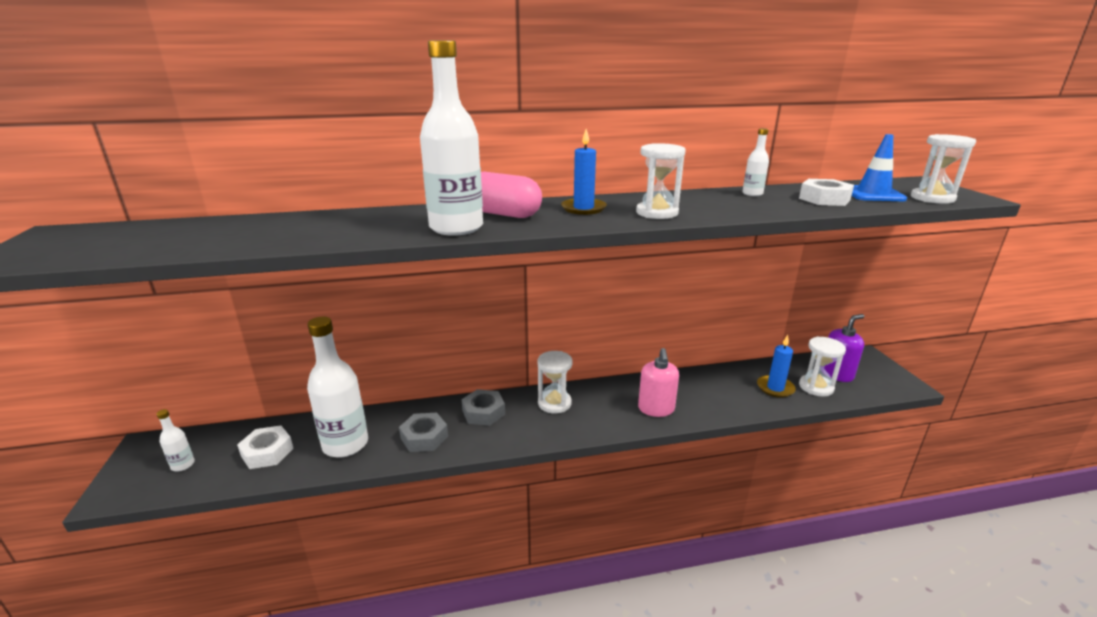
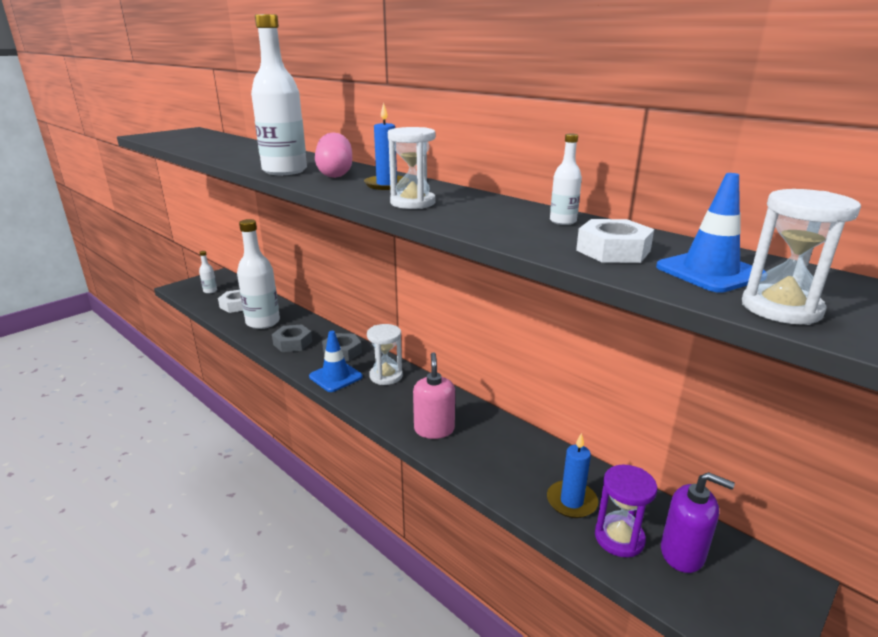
camera: 55 degrees right, 0 degrees up
pink soap dispenser [638,348,679,417] -> pink soap dispenser turned 120 degrees clockwise [413,352,455,439]
white hourglass [799,336,846,397] -> purple hourglass [595,465,657,557]
none -> blue traffic cone [309,331,363,392]

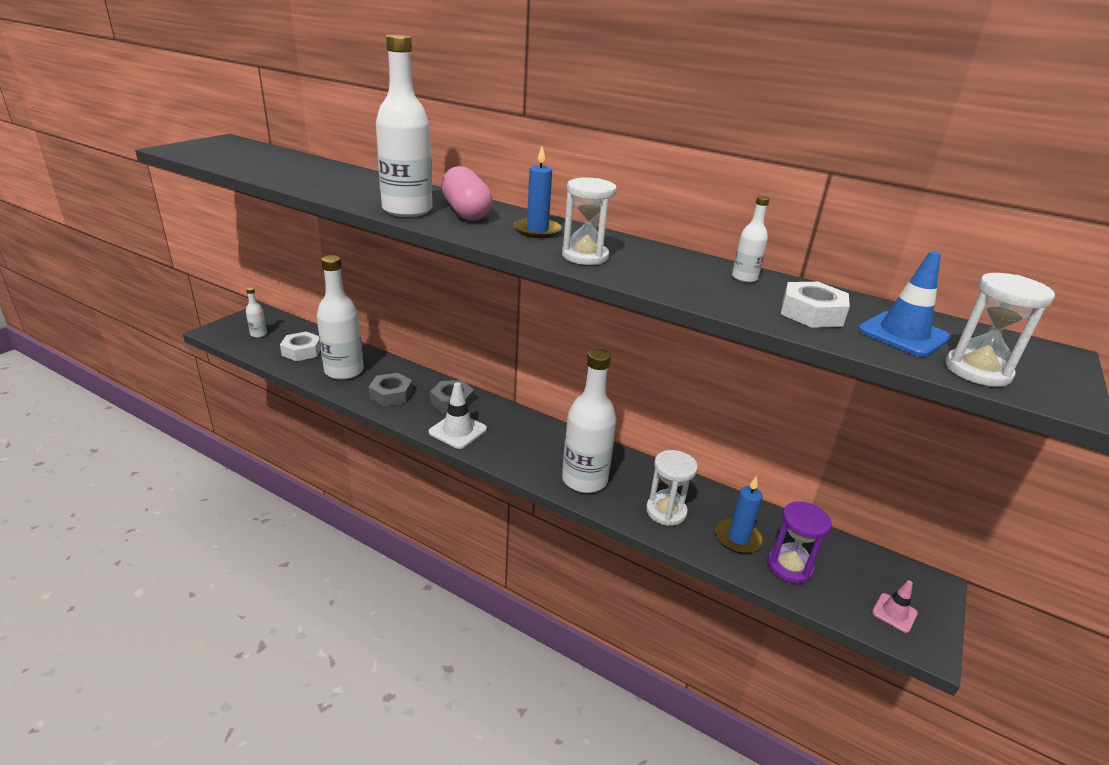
camera: 15 degrees left, 5 degrees up
blue traffic cone [309,331,363,392] -> white traffic cone [429,383,487,449]
white hourglass [367,324,403,385] -> white hourglass moved to [646,450,698,526]
pink soap dispenser [413,352,455,439] -> white bottle [562,349,617,493]
purple soap dispenser [661,472,735,573] -> none
none -> pink traffic cone [872,581,918,633]

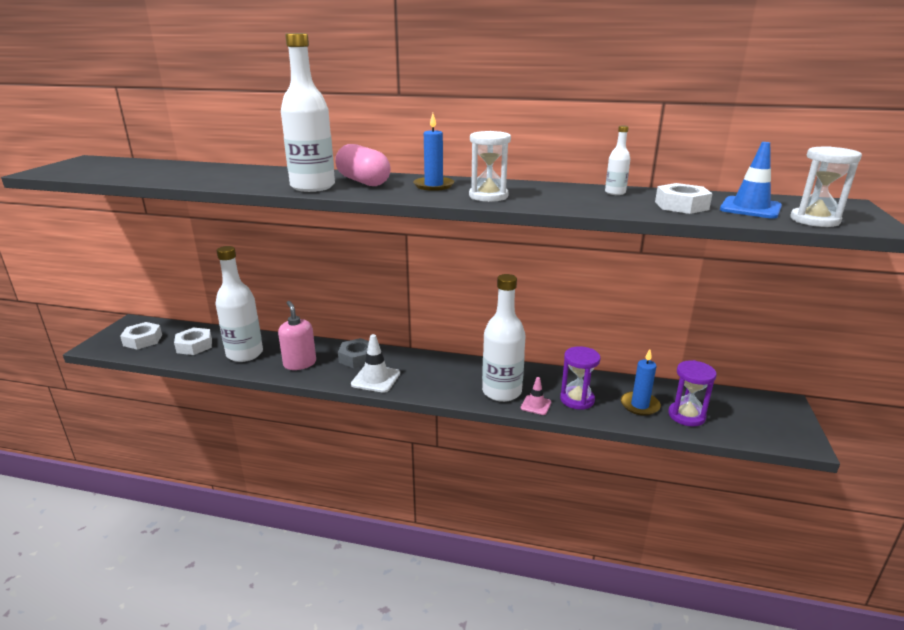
camera: 15 degrees left, 5 degrees down
white bottle [246,287,267,338] -> white nut [120,322,162,350]
grey nut [369,373,413,406] -> pink soap dispenser [278,301,316,370]
white hourglass [646,450,698,526] -> purple hourglass [560,346,600,410]
pink traffic cone [872,581,918,633] -> pink traffic cone moved to [521,377,551,415]

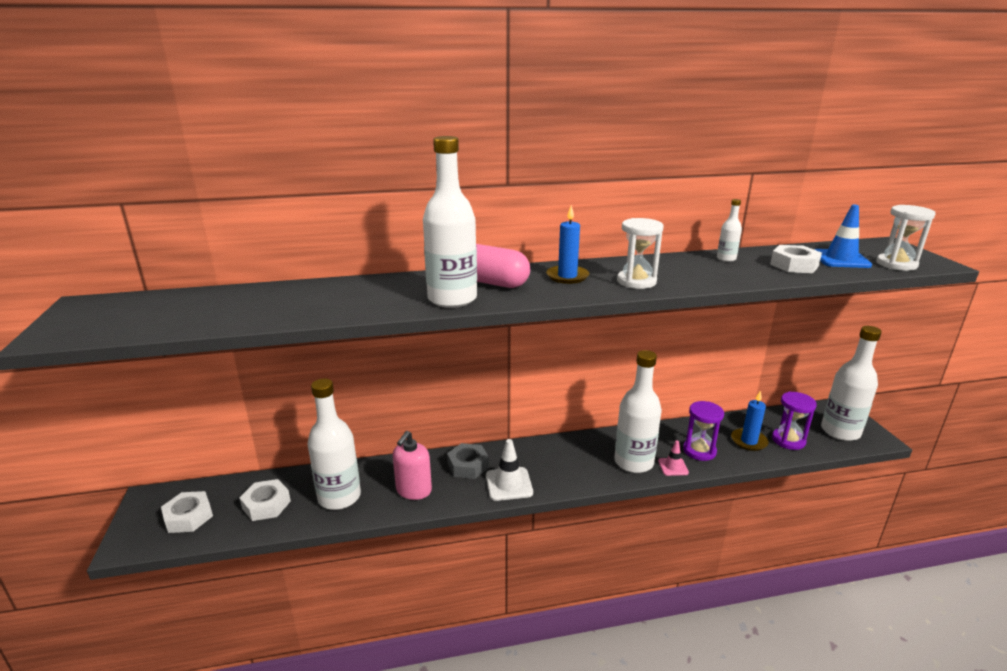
camera: 25 degrees left, 0 degrees up
pink soap dispenser [278,301,316,370] -> pink soap dispenser turned 105 degrees counterclockwise [392,431,432,500]
none -> white bottle [821,326,882,441]

